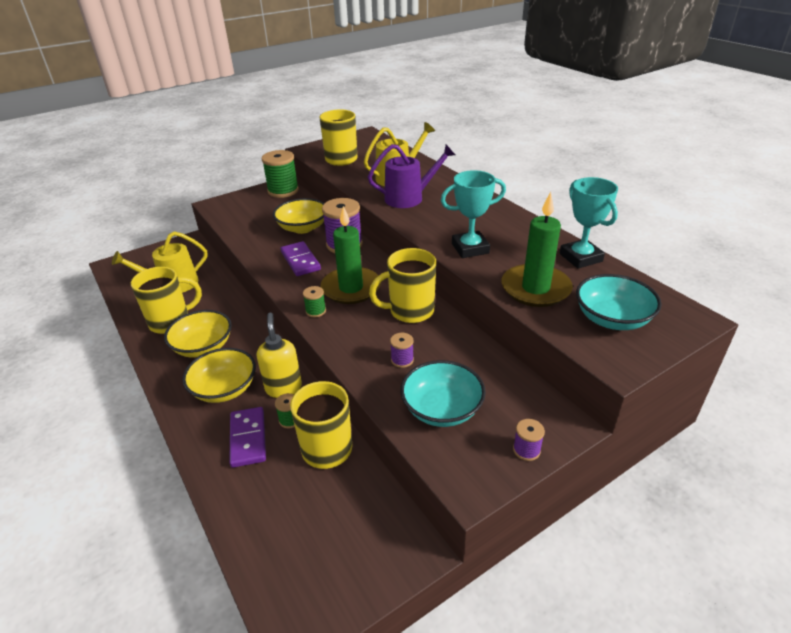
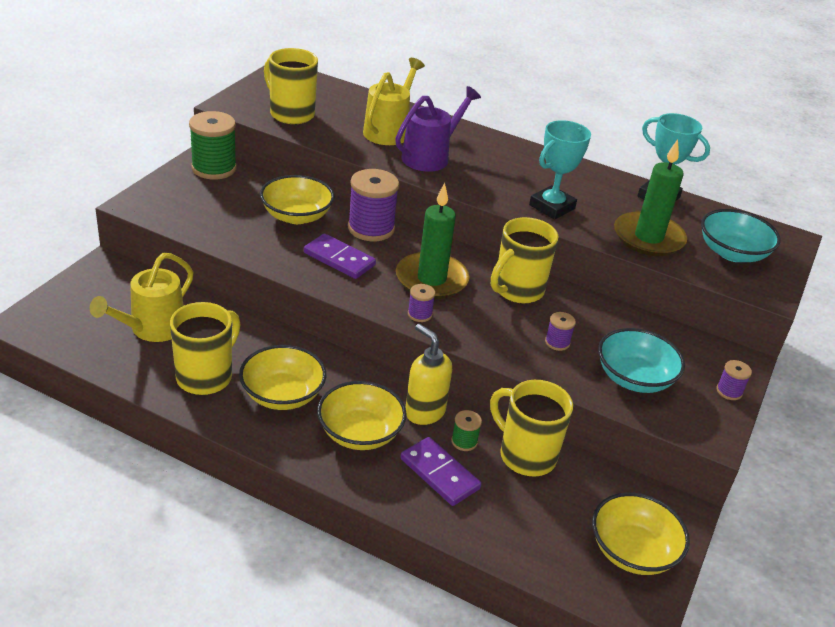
camera: 35 degrees left, 0 degrees up
green spool [303,286,326,317] -> purple spool [408,284,435,322]
none -> yellow bowl [592,492,690,575]

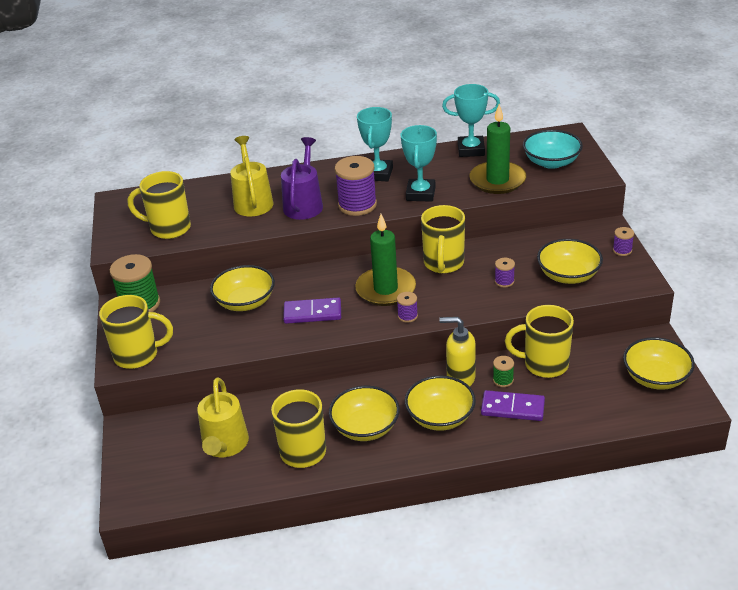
camera: 30 degrees left, 0 degrees up
purple spool [348,169,399,241] -> purple spool moved to [335,156,377,216]
turquoise bowl [598,328,685,393] -> yellow bowl [537,239,603,284]
none -> yellow mug [99,295,173,369]
none -> turquoise trophy [357,107,393,181]

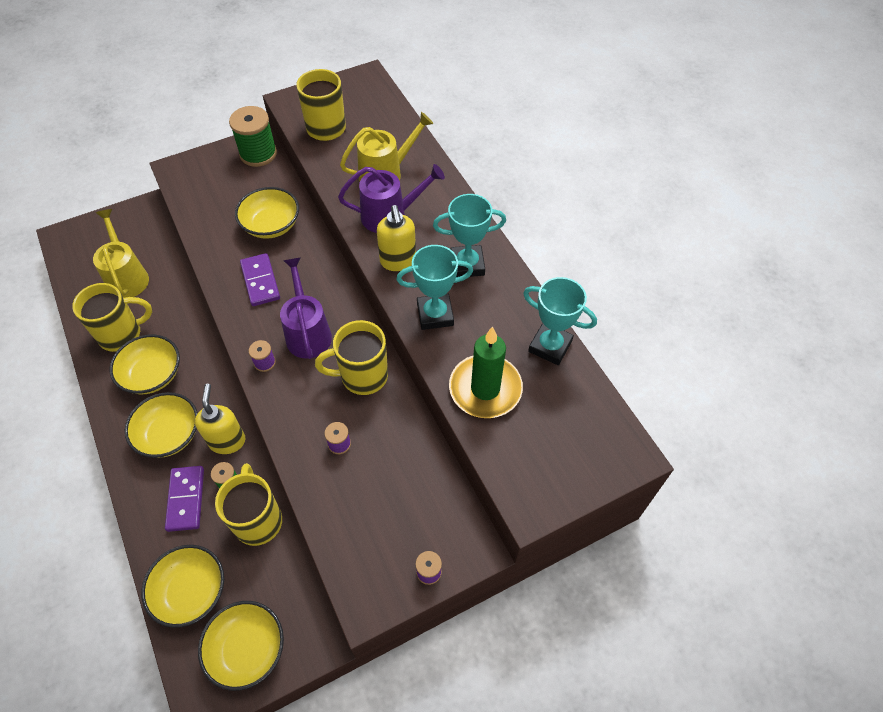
camera: 70 degrees right, 20 degrees up
yellow mug [99,295,173,369] -> none
yellow watering can [197,377,249,457] -> yellow watering can turned 90 degrees clockwise [93,209,149,298]
purple spool [335,156,377,216] -> yellow soap dispenser [377,205,416,271]
green candle [355,214,416,306] -> purple watering can [280,257,332,359]
turquoise trophy [442,84,500,157] -> turquoise trophy turned 45 degrees counterclockwise [523,277,597,365]
turquoise bowl [523,130,583,169] -> none
yellow bowl [537,239,603,284] -> yellow bowl moved to [141,545,224,628]

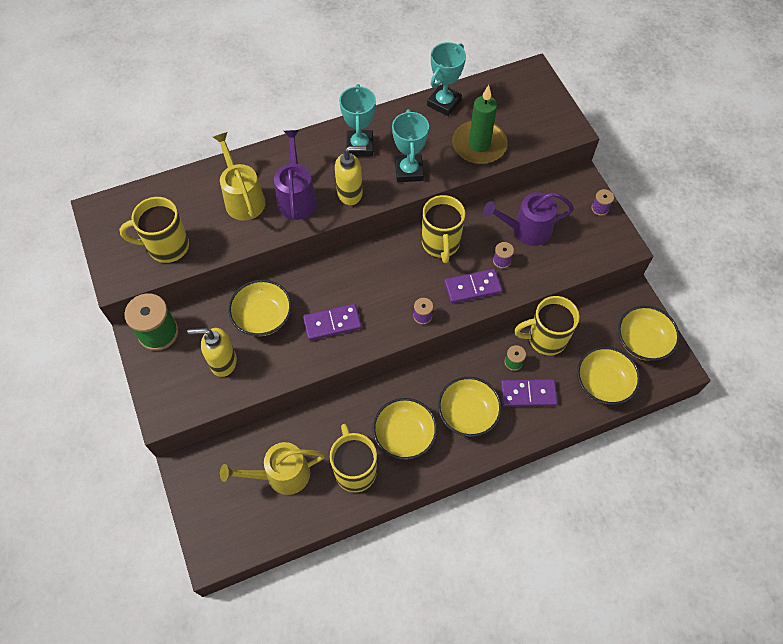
camera: 85 degrees left, 5 degrees up
yellow soap dispenser [195,384,245,454] -> yellow soap dispenser moved to [188,328,237,377]
purple watering can [280,257,332,359] -> purple watering can moved to [483,192,574,246]
none -> purple domino [444,269,502,304]

